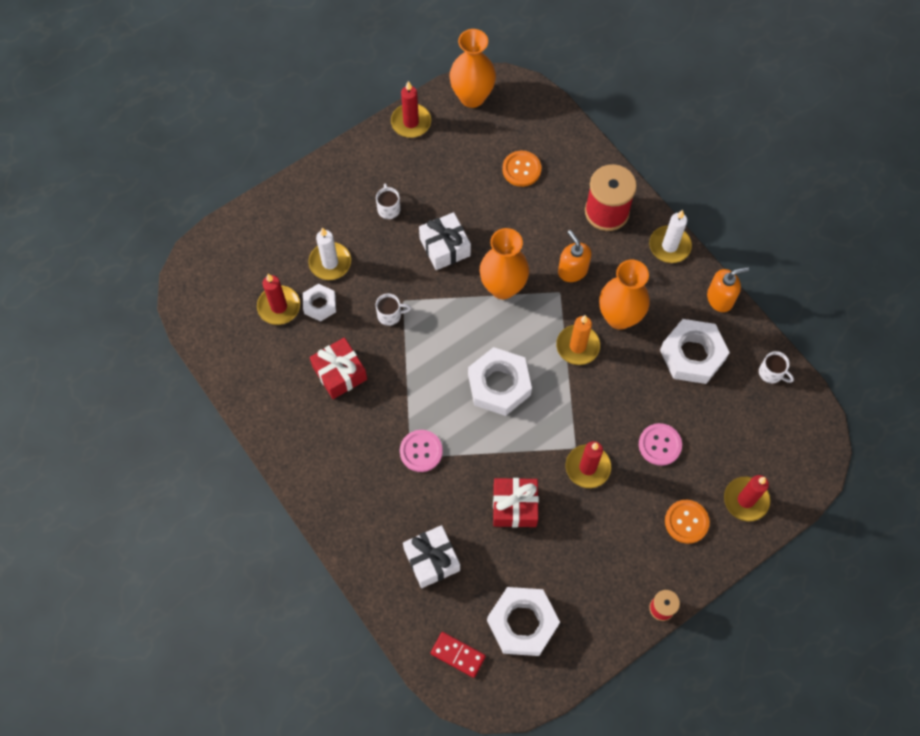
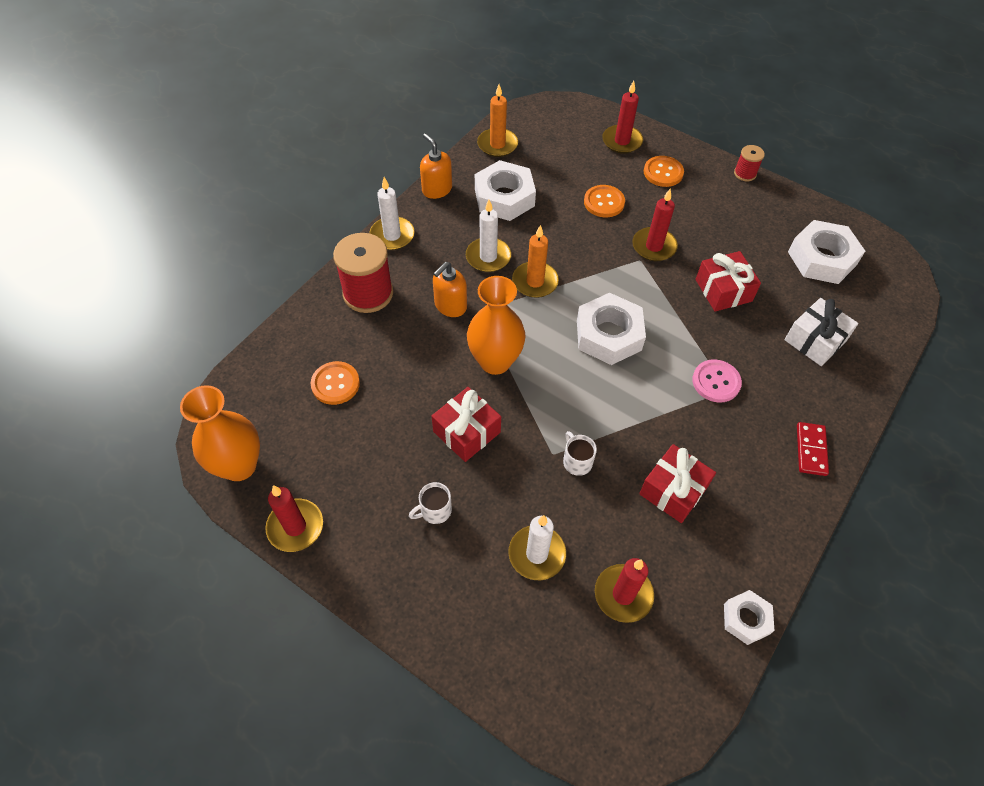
camera: 110 degrees left, 10 degrees down
white nut [303,284,336,322] -> white nut moved to [724,590,775,645]
white gift [419,212,471,270] -> red gift [432,387,501,462]
red domino [431,632,486,678] -> red domino moved to [797,422,829,476]
orange vase [599,260,650,330] -> white candle [466,200,511,272]
pink button [639,423,682,466] -> orange button [584,185,625,217]
white mug [759,351,794,383] -> orange candle [477,85,518,157]

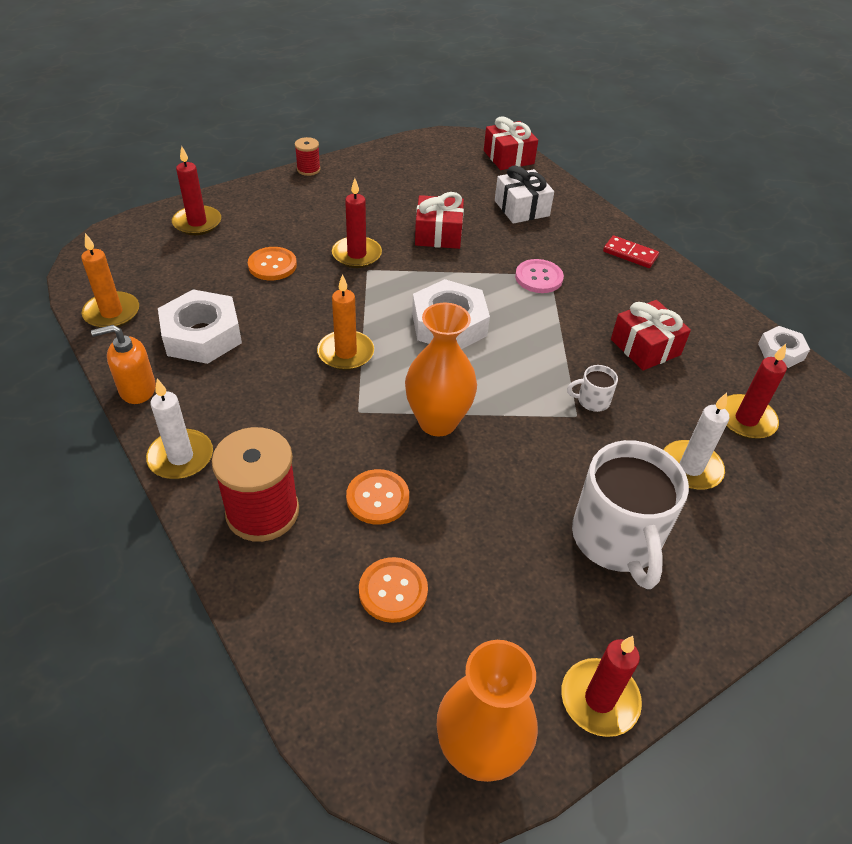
camera: 70 degrees left, 10 degrees down
white mug [409,482,452,524] -> white mug [572,440,689,589], size x2.37
red gift [432,387,501,462] -> red gift moved to [484,116,538,170]
orange soap dispenser [433,262,467,317] -> none
white candle [466,200,511,272] -> none
orange button [644,156,684,187] -> orange button moved to [346,469,409,525]
white nut [788,220,865,284] -> none

